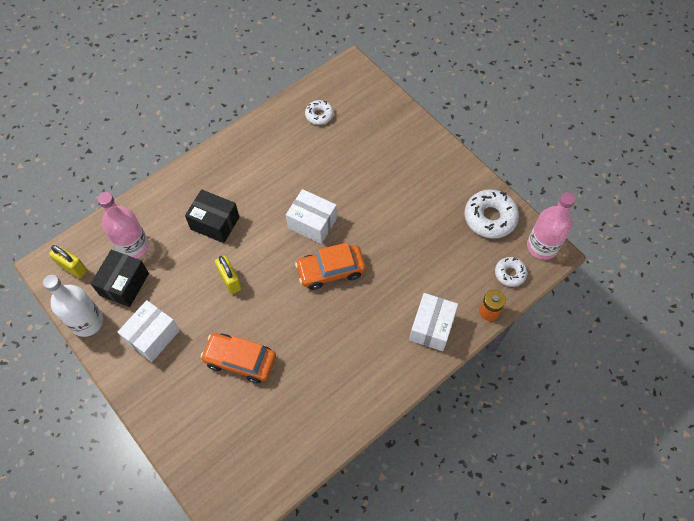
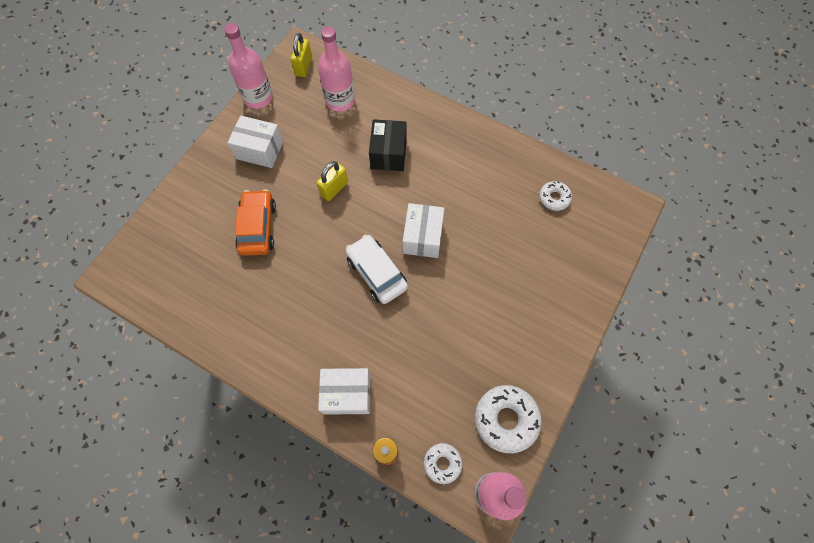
camera: 70 degrees right, 5 degrees up
white bottle [43,275,103,337] -> pink bottle [224,23,273,109]
black box [91,250,149,307] -> none
orange car [295,242,366,290] -> white car [346,234,408,304]

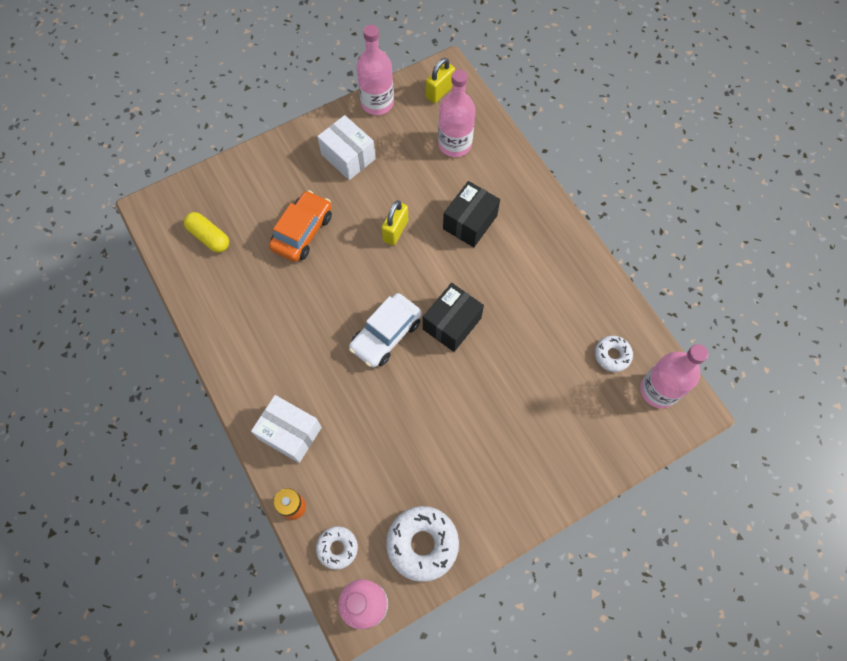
camera: 30 degrees right, 0 degrees up
yellow padlock [316,161,348,201] -> yellow padlock turned 45 degrees counterclockwise [381,200,408,246]
white car [346,234,408,304] -> white car turned 135 degrees counterclockwise [349,293,422,368]
white box [403,203,444,258] -> black box [423,283,484,352]
none -> yellow capsule [184,212,229,253]
none -> pink bottle [640,344,708,408]

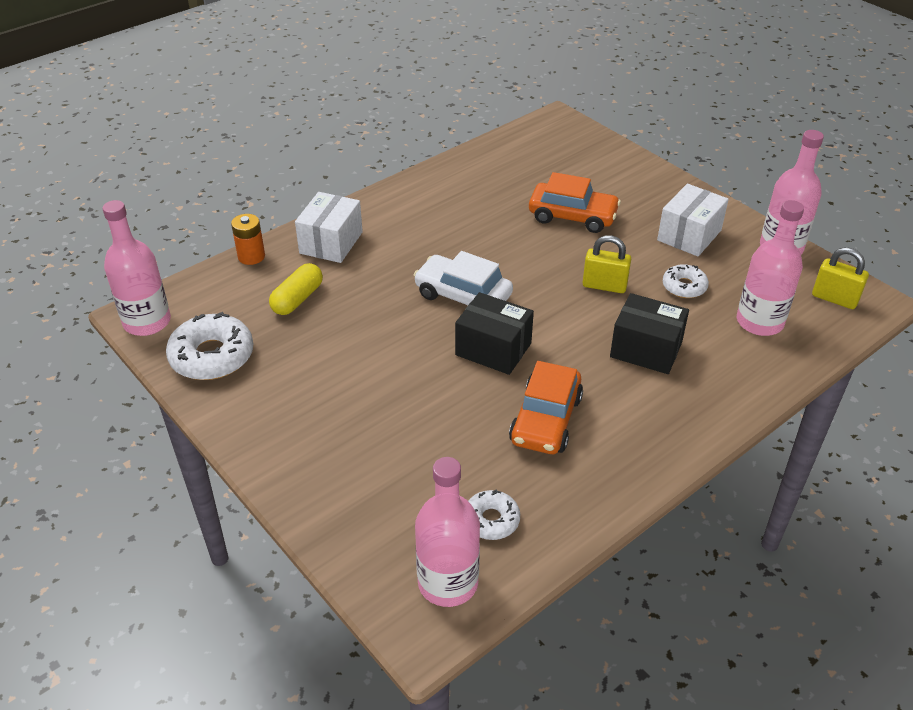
camera: 80 degrees right, 25 degrees down
yellow capsule [184,212,229,253] -> yellow capsule moved to [269,263,323,315]
white donut [316,526,358,570] -> white donut moved to [663,264,709,298]
none -> orange car [509,361,583,454]

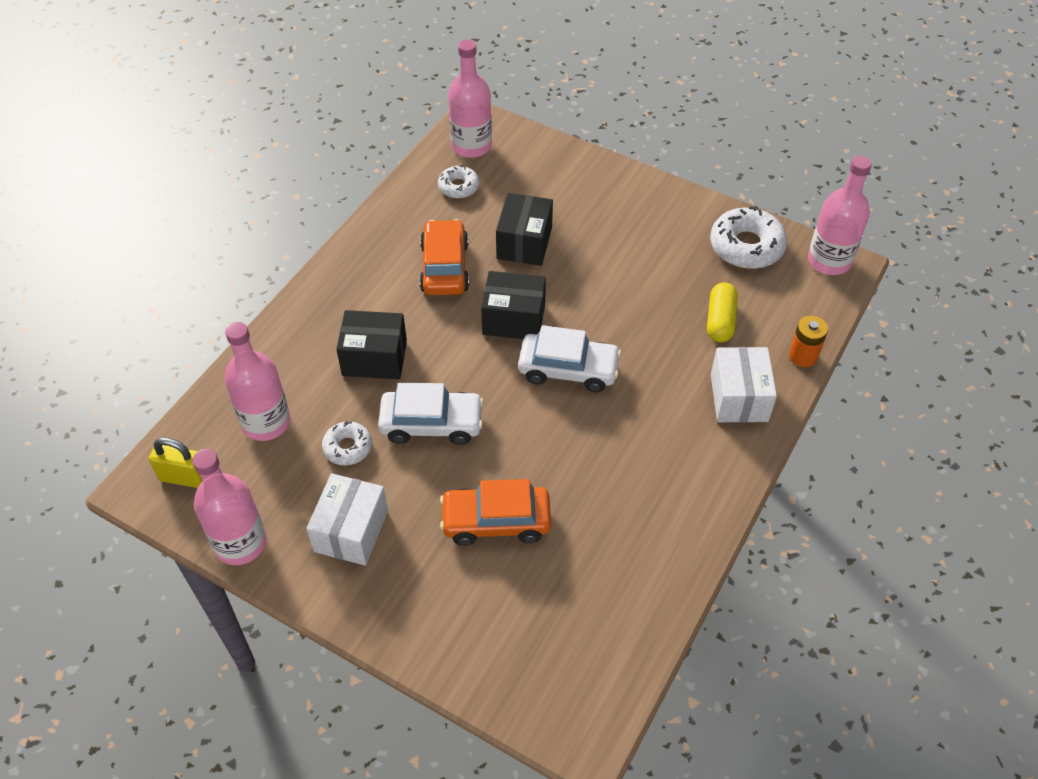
camera: 160 degrees right, 10 degrees up
yellow padlock [583,235,631,293] -> white car [378,383,484,445]
none -> black box [496,193,553,266]

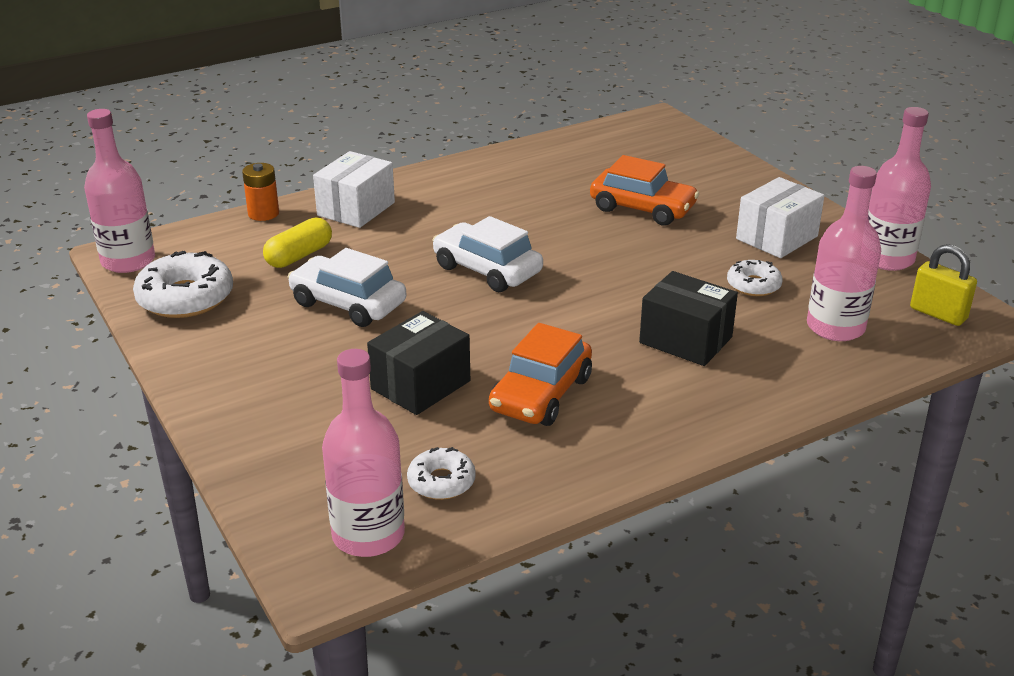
camera: 150 degrees left, 20 degrees down
white car [378,383,484,445] -> white car moved to [288,248,406,327]
black box [481,271,546,339] -> none

